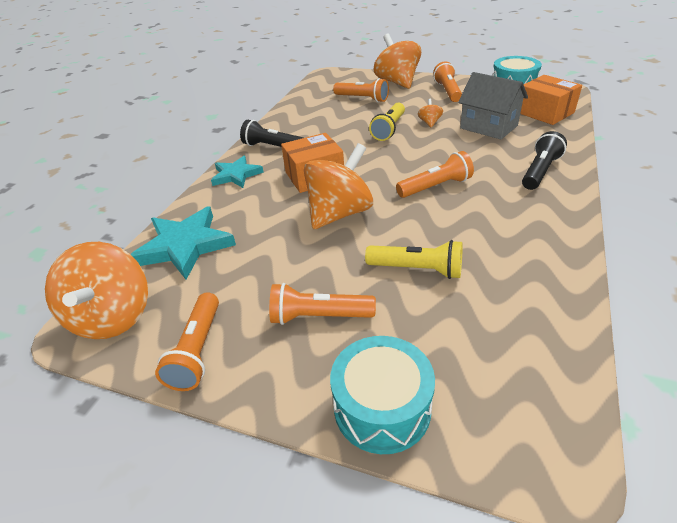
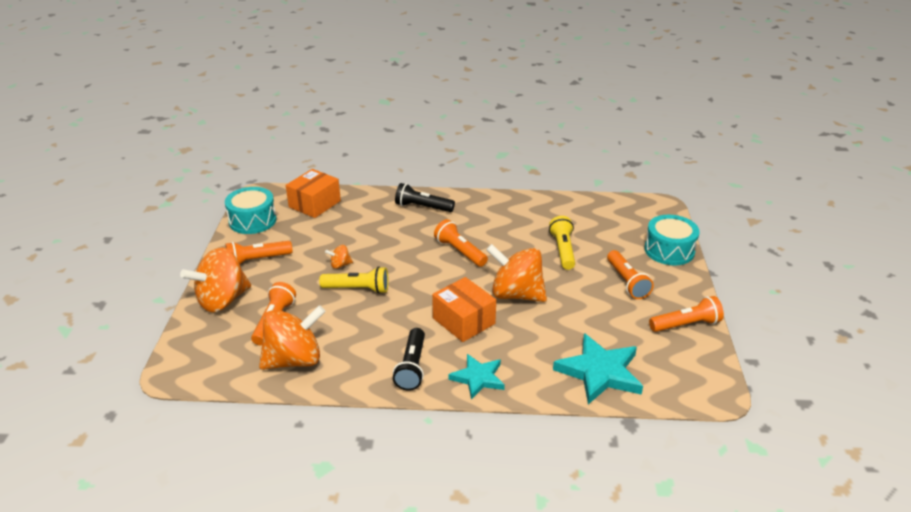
camera: 110 degrees left, 5 degrees down
orange spinning top [45,242,148,339] -> orange spinning top moved to [259,305,326,370]
grey house [458,72,528,140] -> none

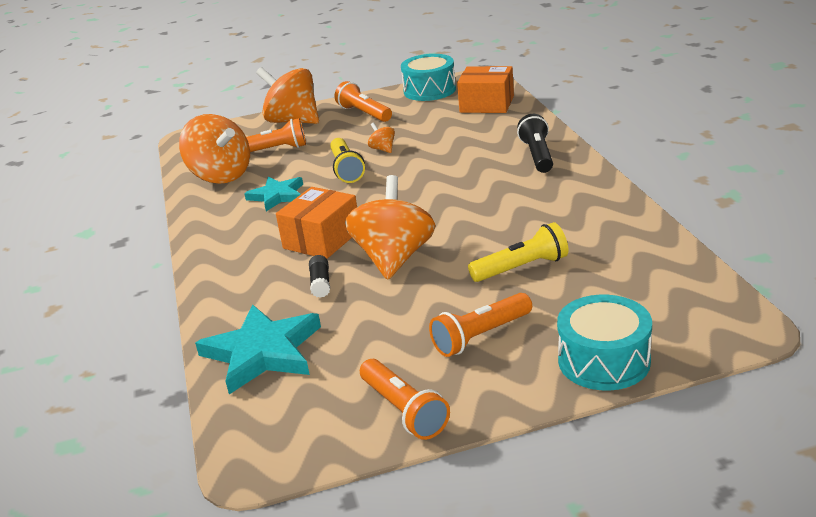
camera: 75 degrees right, 5 degrees down
black flashlight [393,328,425,391] -> none
orange flashlight [434,219,488,267] -> none
turquoise star [448,354,505,400] -> turquoise star moved to [244,177,303,211]
none -> black glue stick [309,255,330,298]

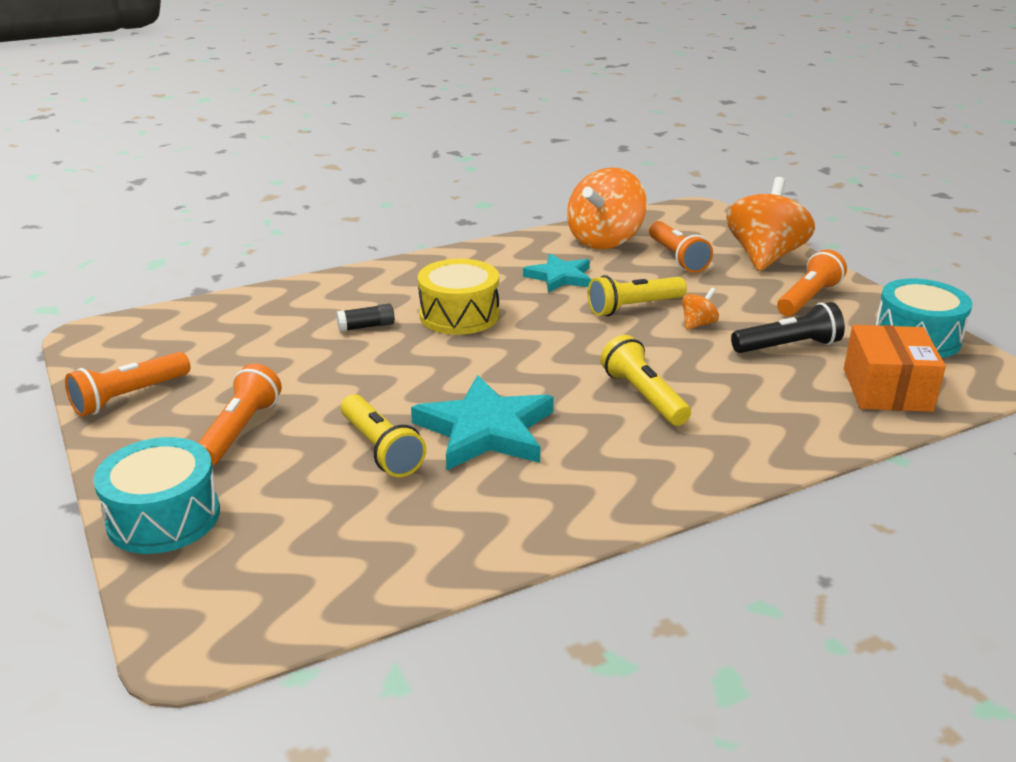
camera: 75 degrees right, 0 degrees up
turquoise star [195,304,321,394] -> turquoise star moved to [411,375,554,470]
orange box [276,187,357,259] -> yellow drum [418,259,499,335]
orange spinning top [345,175,435,280] -> none
orange flashlight [429,293,532,357] -> orange flashlight turned 60 degrees clockwise [198,364,282,466]
black flashlight [517,114,553,173] -> black flashlight moved to [731,302,845,353]
none -> yellow flashlight [601,335,691,426]

